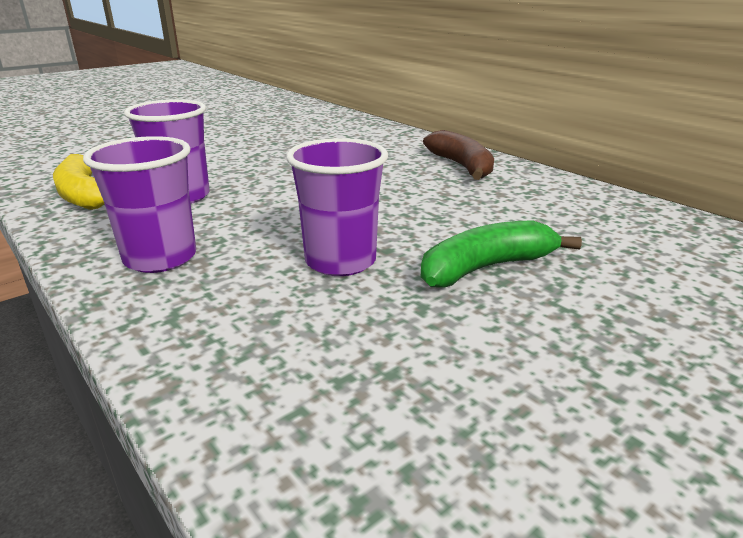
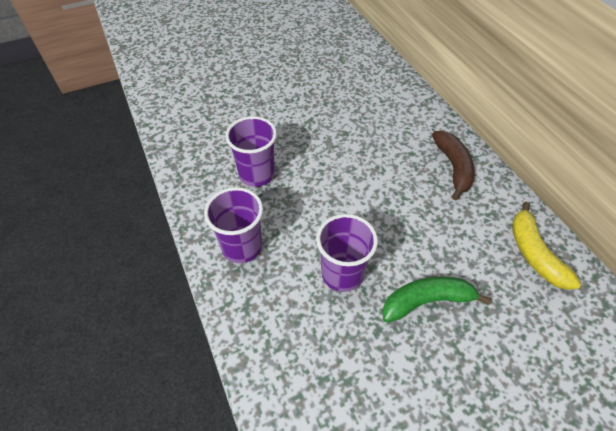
camera: 15 degrees right, 25 degrees up
yellow banana [53,154,104,210] -> yellow banana moved to [512,202,581,290]

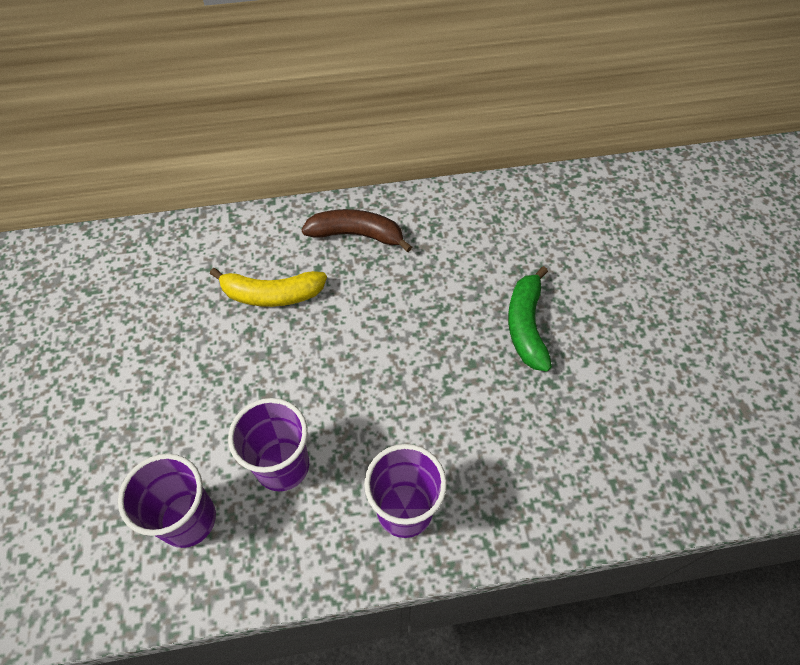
camera: 75 degrees left, 5 degrees up
purple cup [316,214,378,292] -> purple cup moved to [118,454,216,548]
yellow banana [512,202,581,290] -> yellow banana moved to [210,268,327,307]

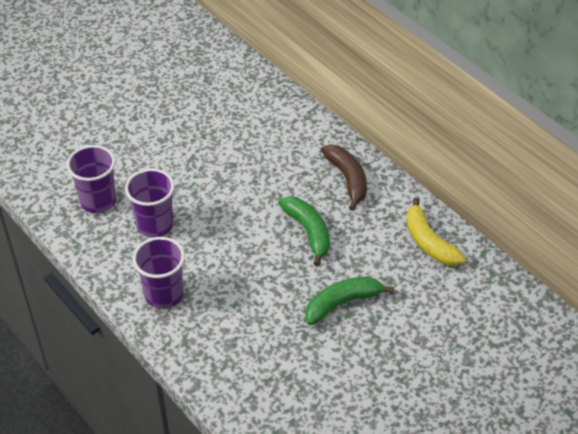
camera: 60 degrees right, 10 degrees down
yellow banana [210,268,327,307] -> yellow banana moved to [406,197,466,266]
none -> green banana [278,196,330,266]

